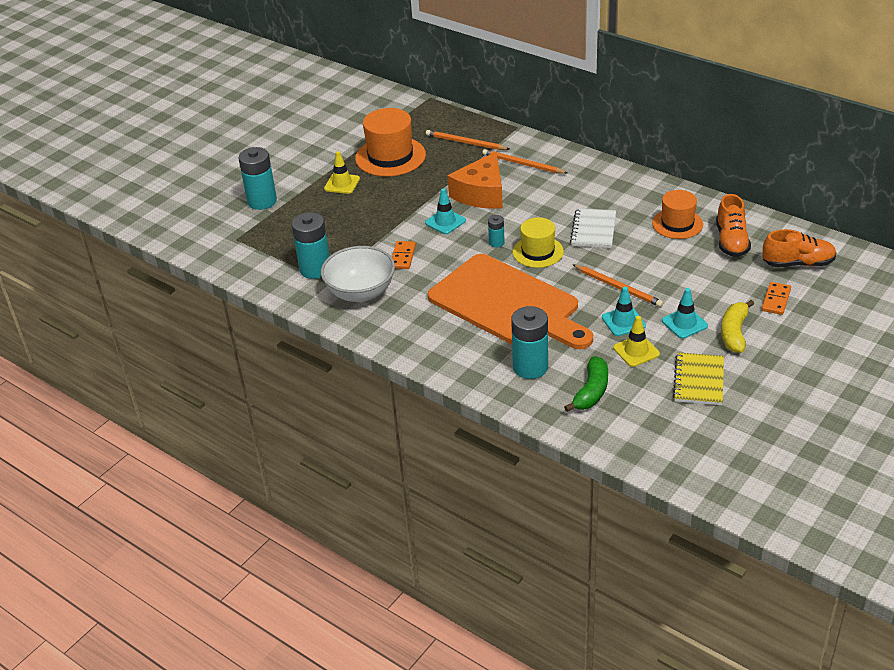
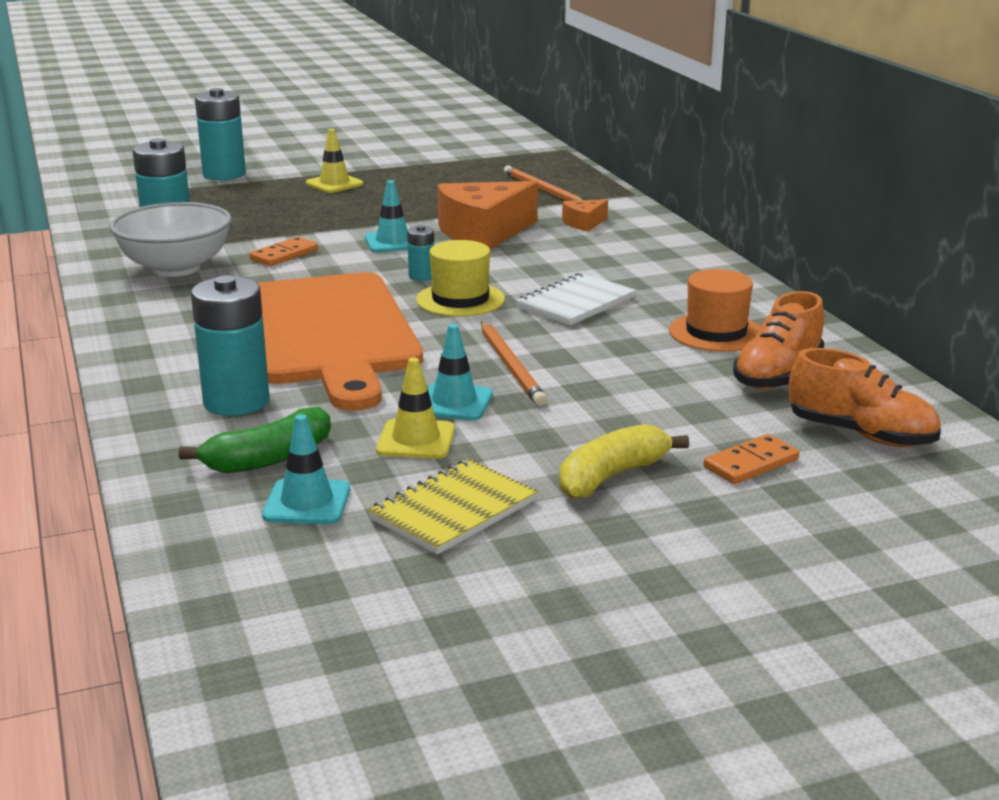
camera: 30 degrees right, 15 degrees down
orange hat [355,108,426,177] -> none
orange pencil [482,149,567,174] -> orange cheese [562,199,608,231]
turquoise traffic cone [662,288,708,339] -> turquoise traffic cone moved to [262,414,350,524]

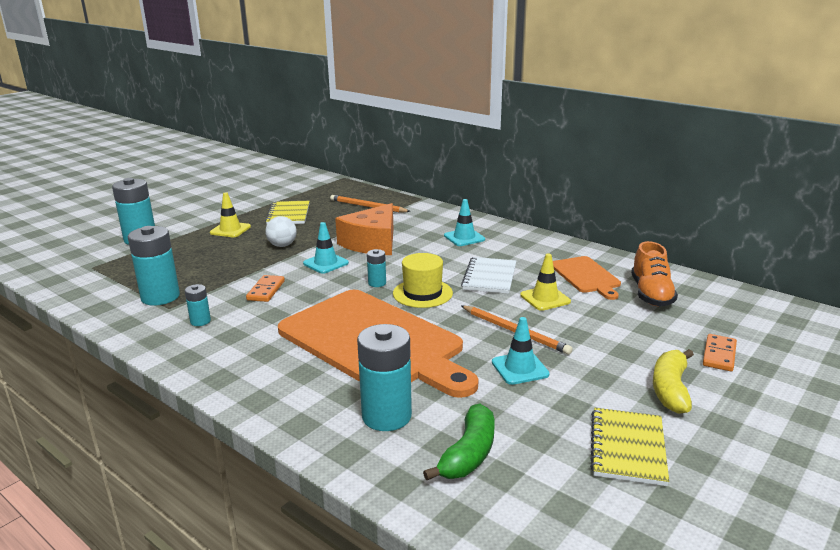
camera: 30 degrees left, 0 degrees up
white bowl [110,202,231,277] -> turquoise battery [185,284,211,326]
turquoise traffic cone [262,414,350,524] -> turquoise traffic cone moved to [444,199,485,246]
yellow traffic cone [376,358,455,459] -> yellow traffic cone moved to [520,254,571,311]
orange cheese [562,199,608,231] -> none
orange hat [669,269,760,352] -> orange cutting board [553,256,621,300]
orange shoe [789,348,941,447] -> none
none -> yellow notebook [265,201,310,224]
none -> white ball [265,216,297,247]

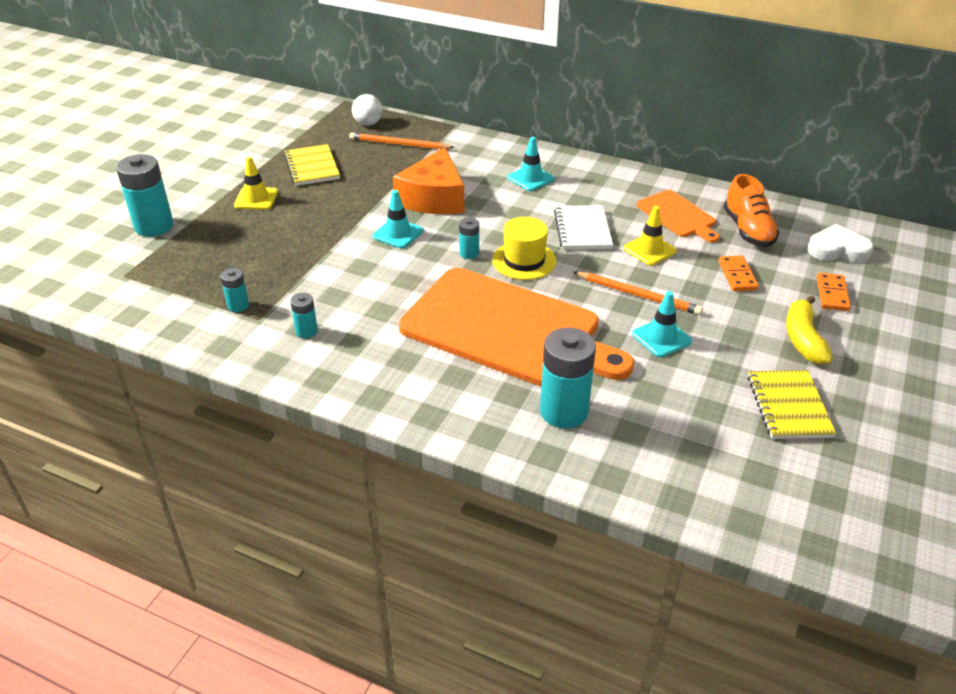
camera: 15 degrees left, 15 degrees up
turquoise battery [128,226,180,306] -> turquoise battery [220,268,249,312], size x0.50
orange domino [246,275,285,302] -> orange domino moved to [718,256,759,291]
white ball [265,216,297,247] -> white ball moved to [352,94,383,126]
green banana [423,404,494,480] -> none
none -> white heart [807,224,874,263]

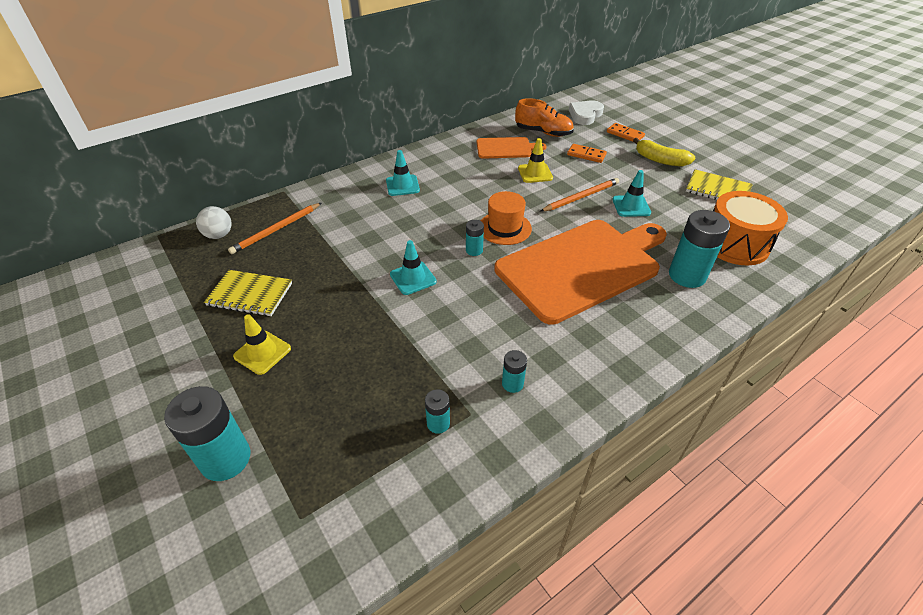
camera: 60 degrees left, 5 degrees up
orange cheese [393,147,464,214] -> none
yellow hat [492,217,557,280] -> orange hat [481,191,532,245]
white notebook [554,205,613,250] -> none
none -> orange drum [713,191,788,265]

